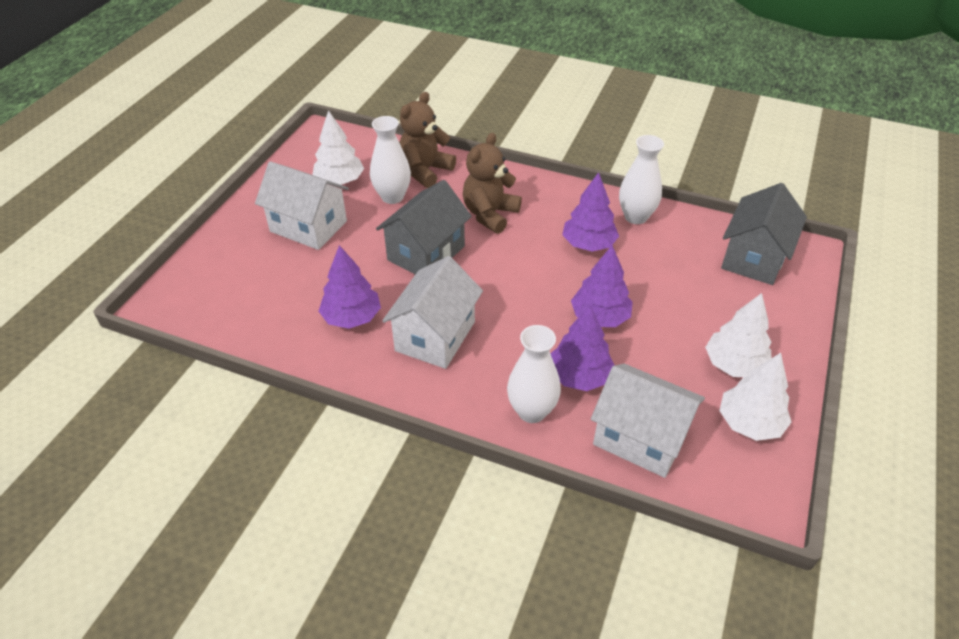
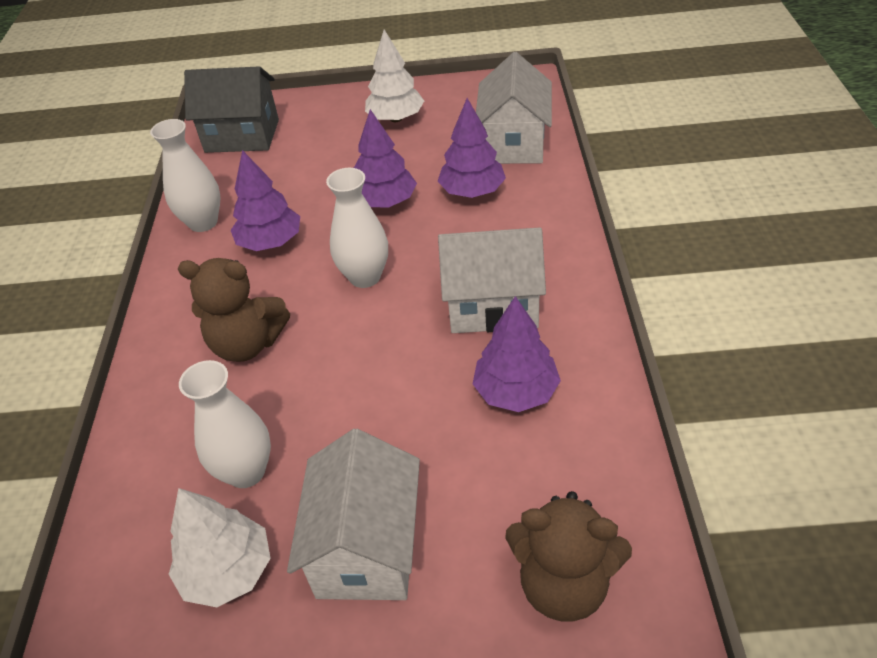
camera: 110 degrees left, 0 degrees up
grey house [376,180,472,274] -> none
brown teddy bear [399,92,456,188] -> brown teddy bear moved to [505,491,632,622]
white vase [507,325,561,423] -> white vase moved to [326,168,388,288]
white tree [719,353,791,441] -> none

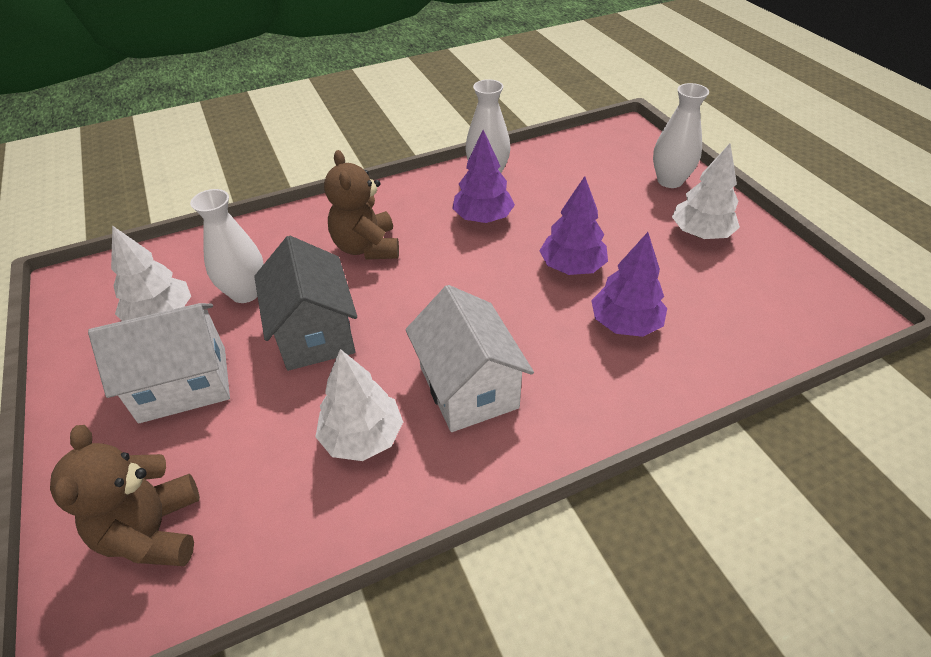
camera: 65 degrees right, 0 degrees up
grey house [184,66,279,153] -> grey house moved to [254,236,357,371]
white vase [326,168,388,288] -> white vase moved to [653,83,709,188]
purple tree [473,296,561,412] -> white tree [315,349,403,461]
white house [476,52,552,164] -> none

